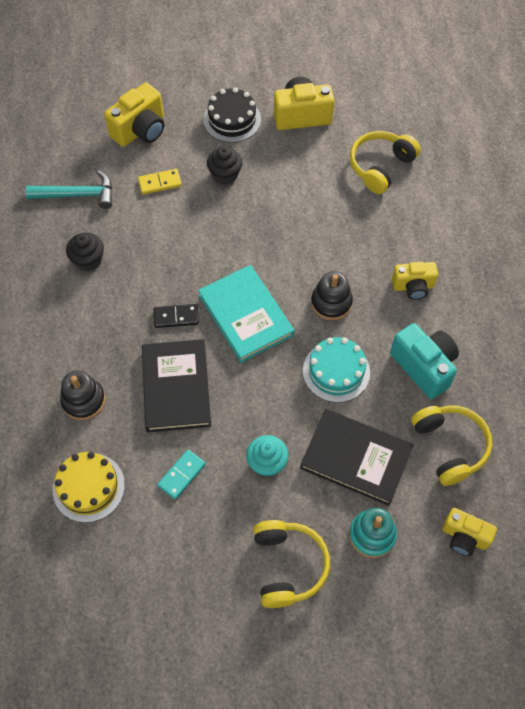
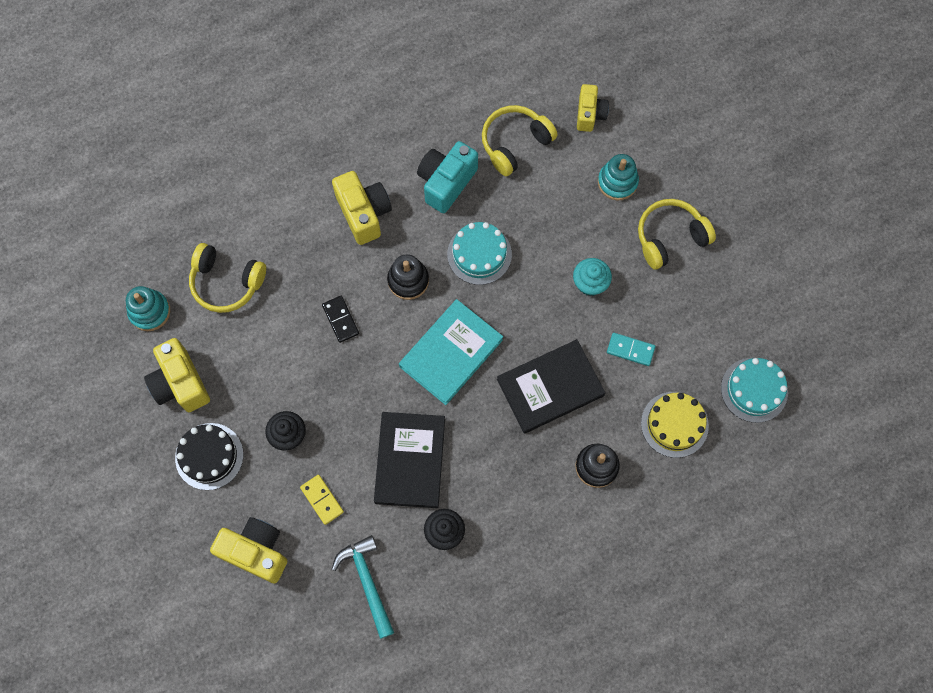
camera: 110 degrees left, 10 degrees up
black domino [154,304,199,328] -> black domino moved to [322,296,359,343]
black book [300,409,413,506] -> black book moved to [374,412,445,508]
yellow camera [392,262,438,300] -> yellow camera [332,171,392,245], size x1.52
none -> turquoise stacking toy [126,286,170,331]
none -> turquoise cake [721,358,788,423]

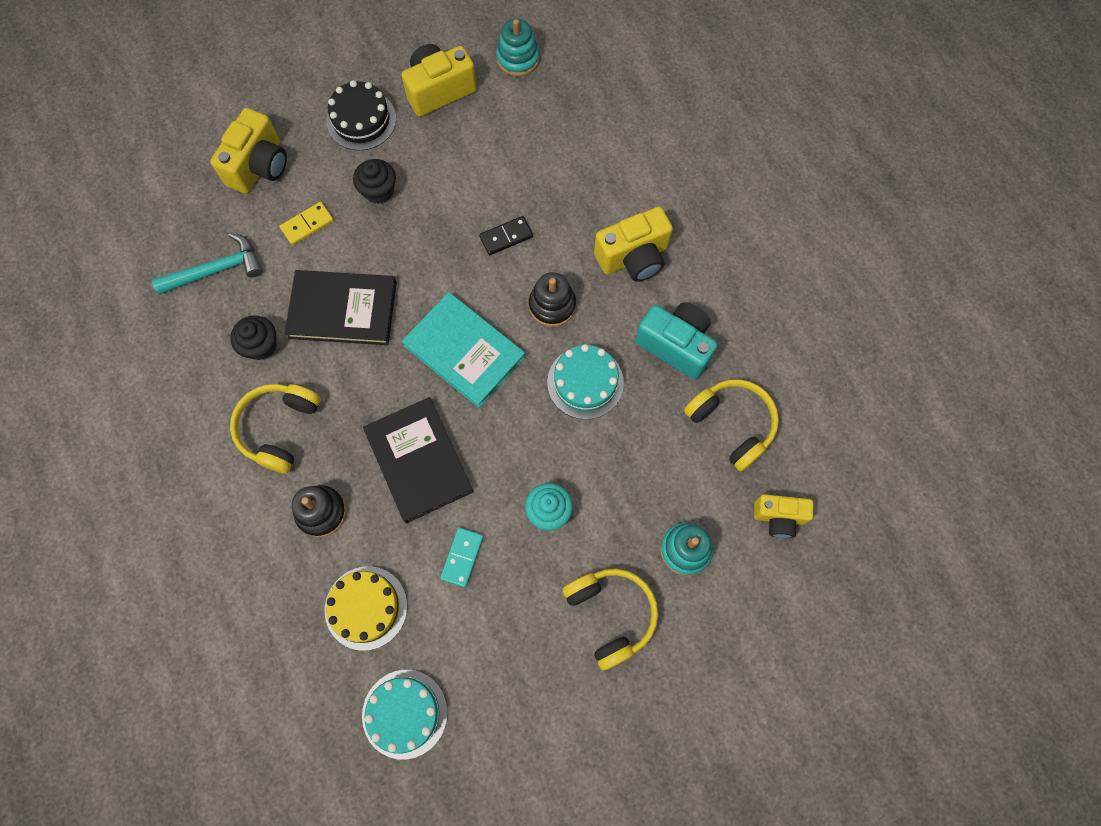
camera: 90 degrees right, 0 degrees up
yellow headphones [189,243,266,313] -> yellow headphones moved to [230,384,321,474]

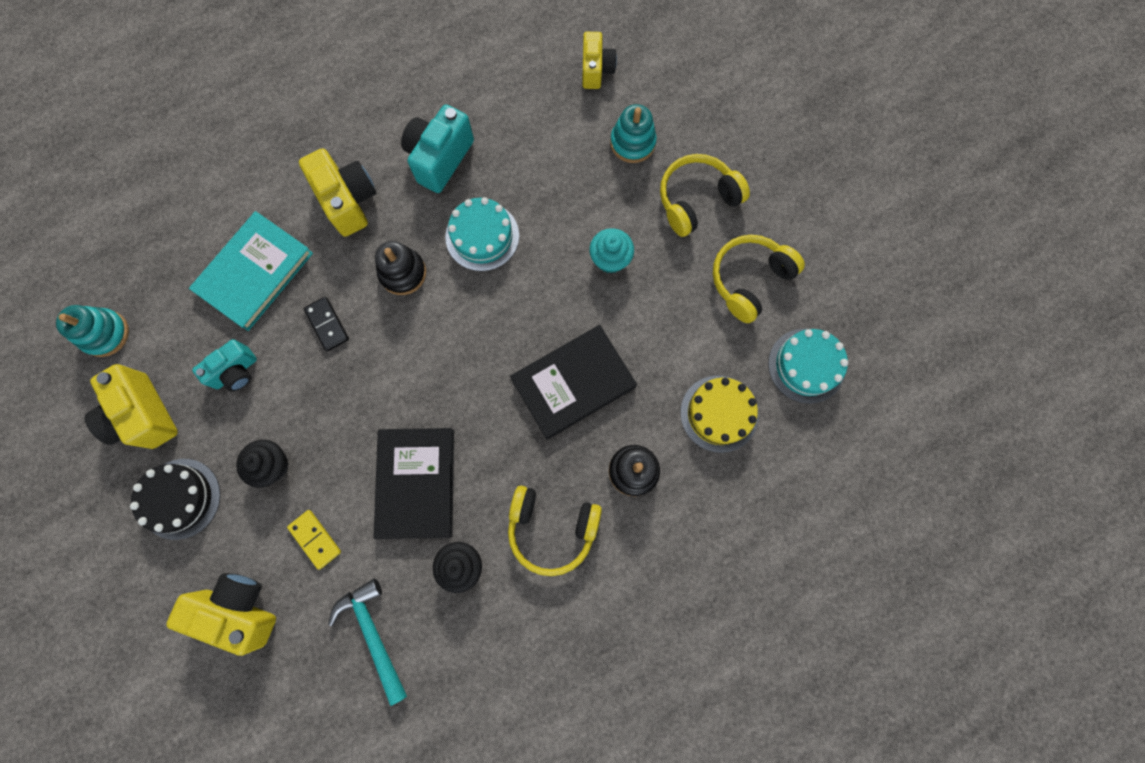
camera: 95 degrees left, 5 degrees up
turquoise book [402,292,525,408] -> turquoise book moved to [189,211,313,331]
turquoise domino [440,527,484,588] -> none
yellow headphones [684,379,779,471] -> yellow headphones moved to [713,235,805,323]
none -> turquoise camera [192,339,257,392]

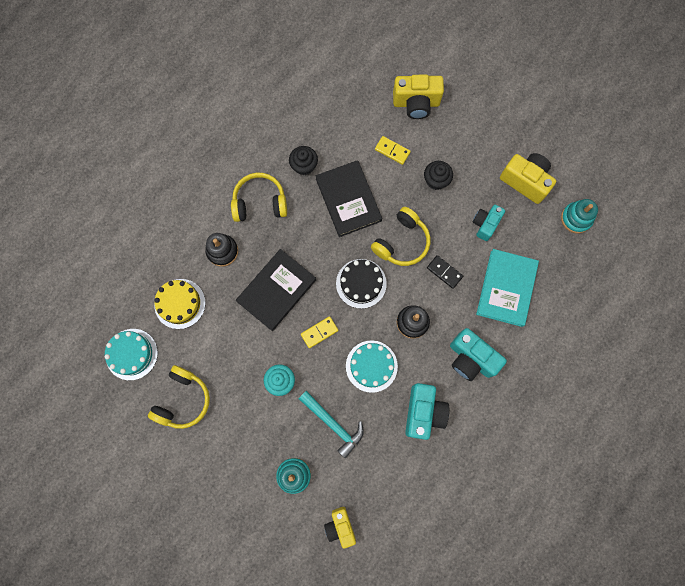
camera: 160 degrees right, 0 degrees up
black cake [130,459,221,540] -> black cake moved to [336,259,387,309]
yellow camera [299,148,377,237] -> turquoise camera [450,328,507,381]
turquoise hammer [328,579,407,706] -> turquoise hammer moved to [299,391,364,459]
yellow headphones [660,154,750,237] -> yellow headphones moved to [371,207,430,266]
none -> yellow domino [301,316,338,348]

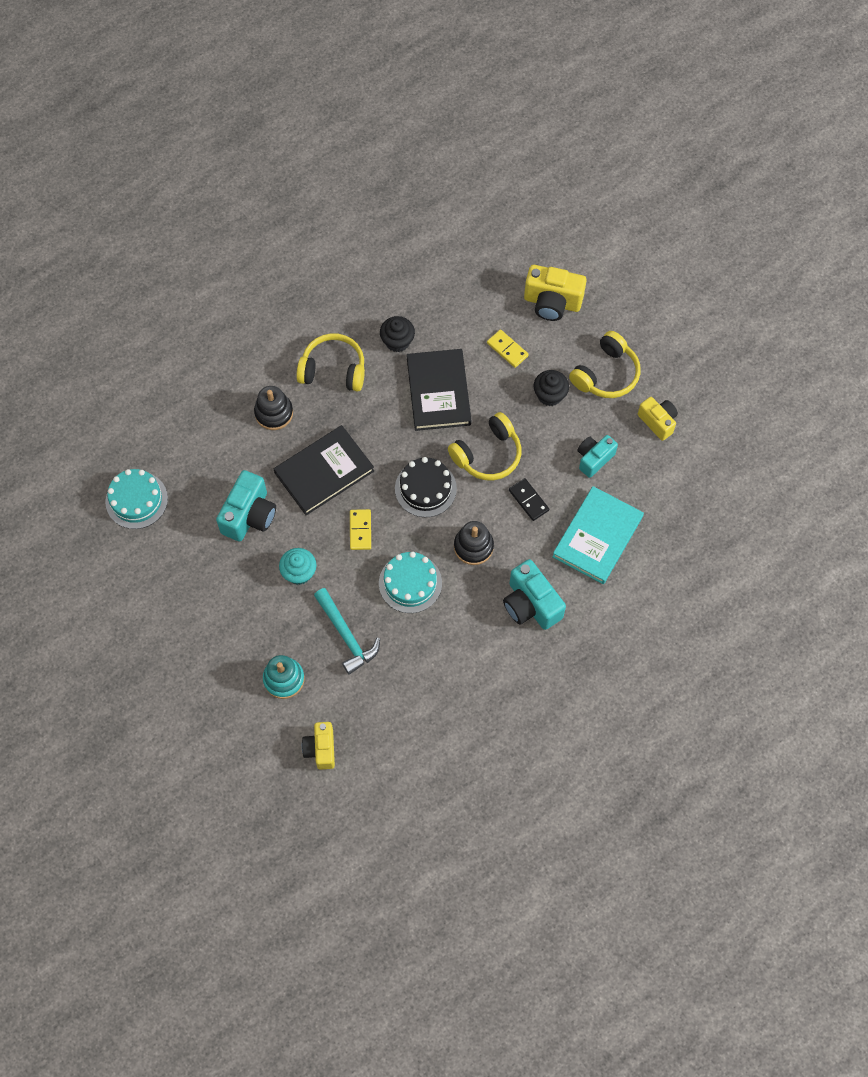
camera: 15 degrees right, 10 degrees down
yellow headphones [148,365,210,429] -> yellow headphones moved to [569,331,640,398]
yellow cake [154,279,205,329] -> none
yellow domino [301,316,338,348] -> yellow domino turned 75 degrees counterclockwise [350,509,371,550]
turquoise camera [405,383,449,440] -> turquoise camera moved to [216,470,276,542]
yellow camera [500,153,556,204] -> yellow camera [638,397,678,441], size x0.66
turquoise stacking toy [561,199,598,233] -> none

